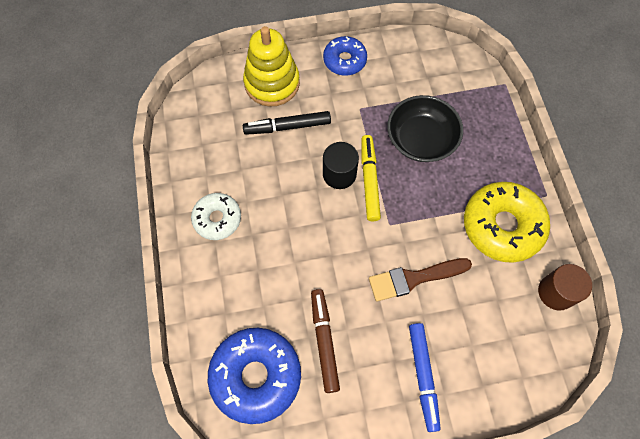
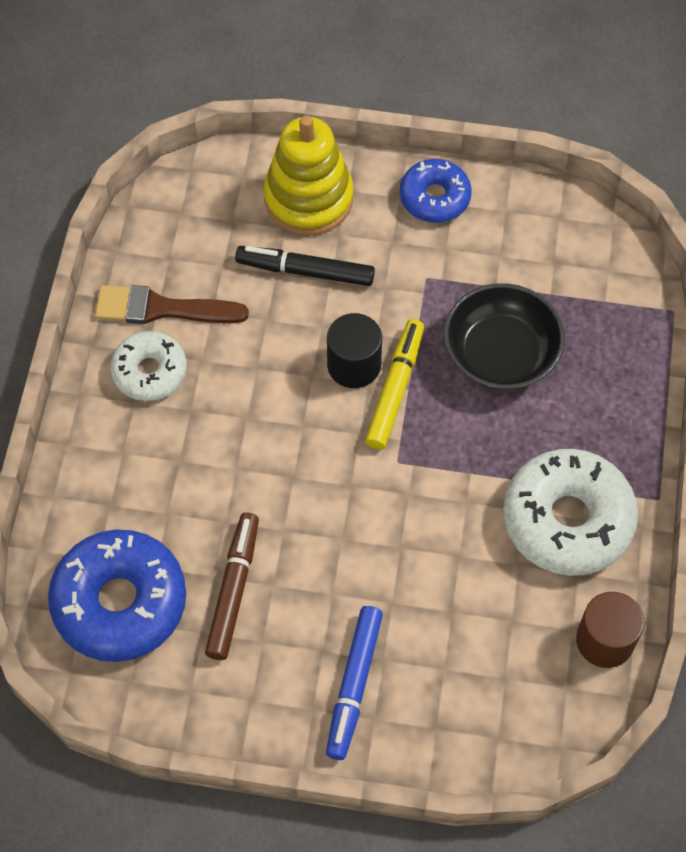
camera: 20 degrees right, 5 degrees down
brown brush [369,258,472,301] -> brown brush moved to [95,285,249,324]
yellow donut [464,182,550,263] -> white donut [503,449,638,576]

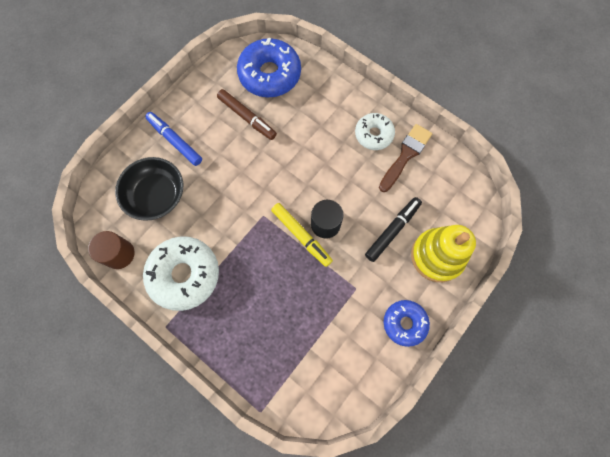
camera: 120 degrees right, 10 degrees up
black bowl [444,283,565,390] -> black bowl moved to [115,157,183,221]

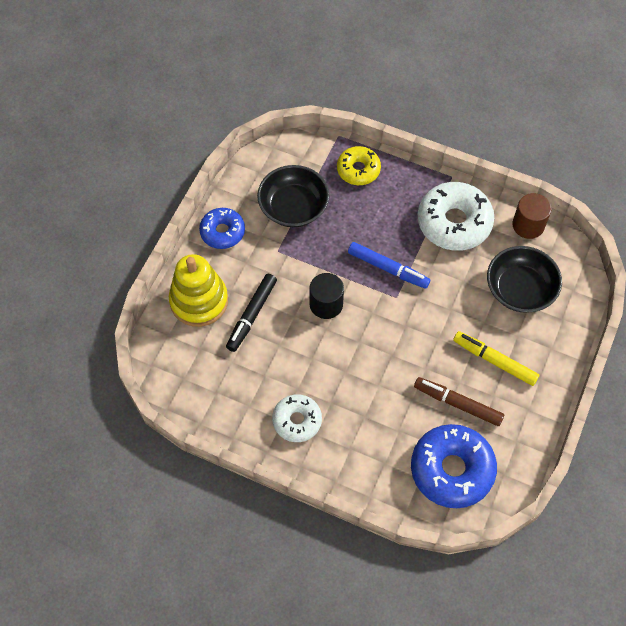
camera: 165 degrees right, 10 degrees down
blue marker [145,112,202,166] -> blue marker moved to [348,242,430,289]
yellow marker [271,203,333,267] -> yellow marker moved to [453,331,539,386]
brown brush [379,124,432,192] -> none
none -> black bowl [257,165,329,227]
none -> yellow donut [337,146,381,185]

